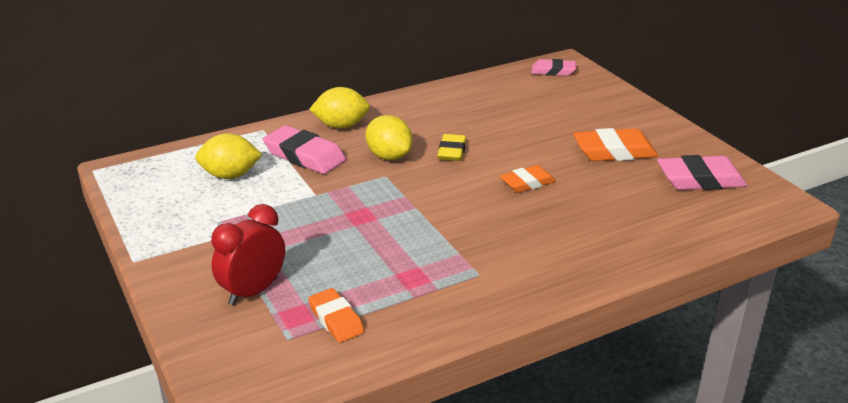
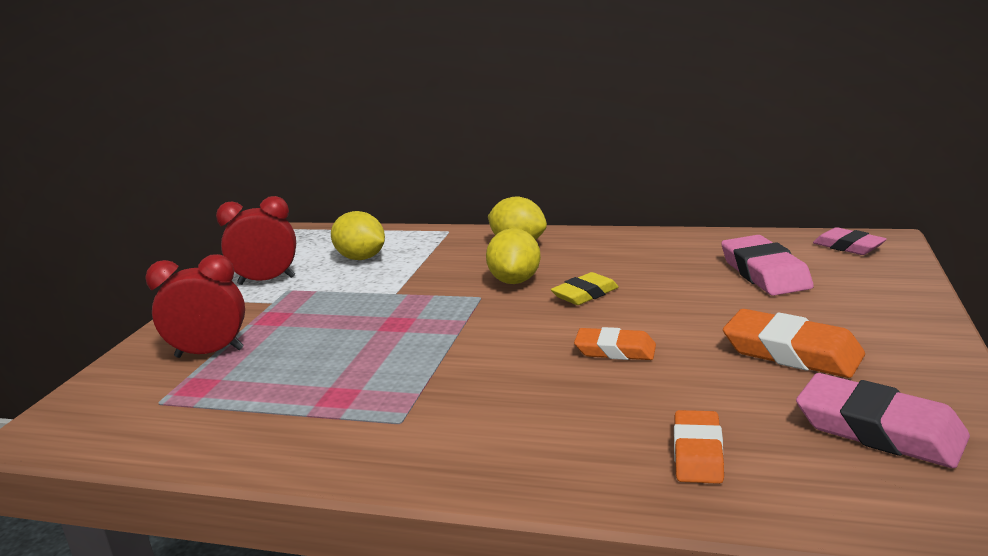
camera: 45 degrees right, 10 degrees down
pink eraser [263,125,346,174] -> pink eraser moved to [721,235,814,296]
orange eraser [308,288,365,343] -> orange eraser moved to [674,410,724,484]
none -> red clock [216,196,296,285]

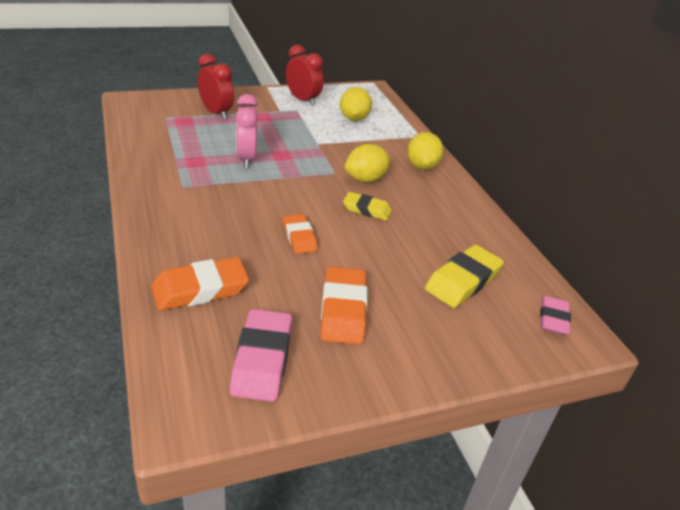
camera: 50 degrees right, 15 degrees up
orange eraser [674,410,724,484] -> orange eraser [151,257,249,311], size x1.56
pink eraser [721,235,814,296] -> yellow eraser [425,245,504,308]
none -> pink clock [236,94,258,168]

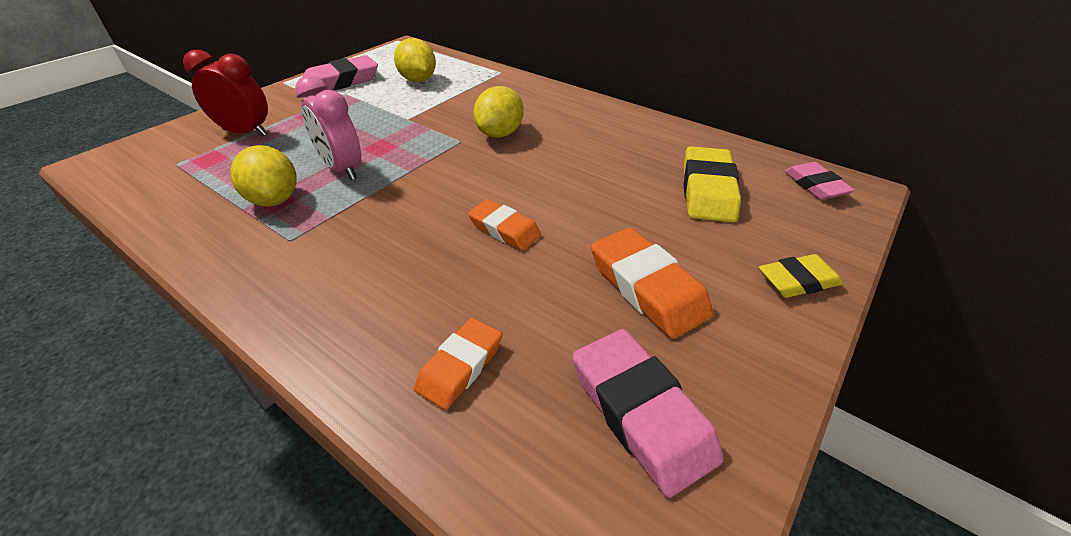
camera: 30 degrees left, 5 degrees up
orange eraser [151,257,249,311] -> orange eraser [414,318,502,410], size x0.64
red clock [286,45,324,106] -> pink eraser [303,55,378,94]
yellow eraser [343,192,392,220] -> yellow eraser moved to [759,254,843,298]
yellow lemon [407,132,444,170] -> yellow lemon moved to [230,145,297,207]

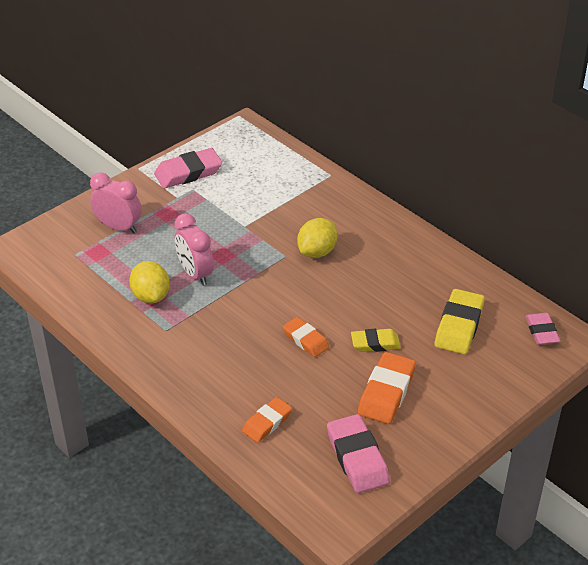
camera: 10 degrees right, 0 degrees up
red clock [183,50,268,136] -> pink clock [90,172,142,233]
yellow lemon [394,38,436,82] -> none
orange eraser [591,228,713,339] -> orange eraser turned 45 degrees clockwise [358,352,416,424]
yellow eraser [759,254,843,298] -> yellow eraser moved to [351,329,401,352]

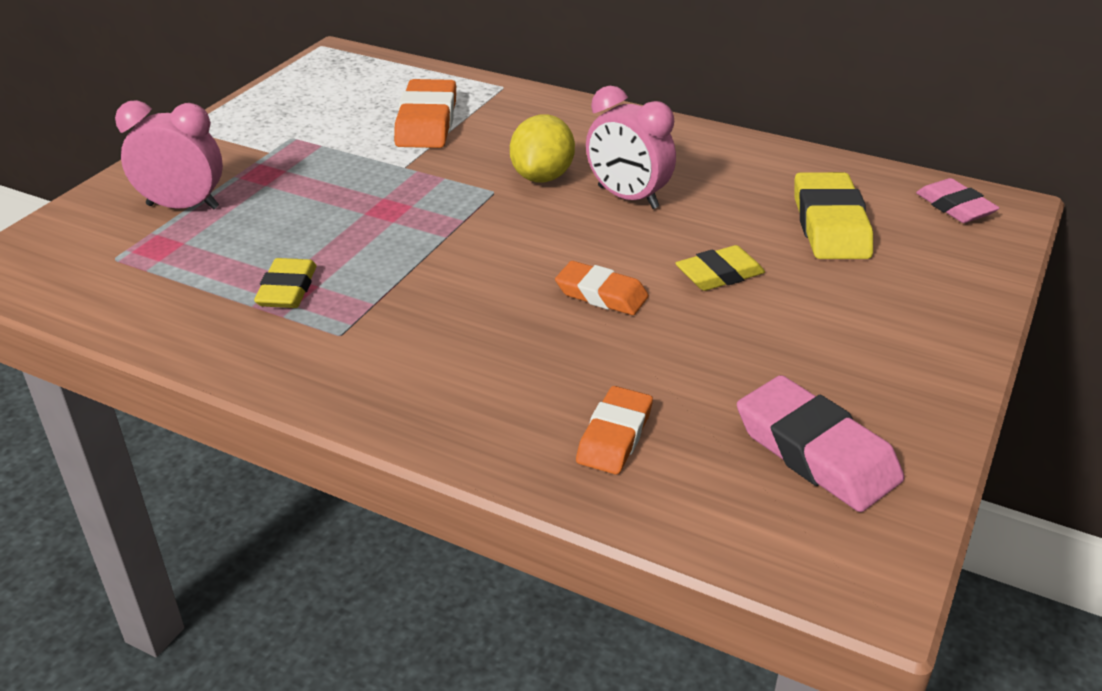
camera: 20 degrees left, 5 degrees down
yellow lemon [129,261,170,304] -> yellow eraser [254,258,317,308]
pink eraser [154,148,222,188] -> none
pink clock [174,213,214,286] -> pink clock moved to [586,86,676,209]
orange eraser [358,352,416,424] -> orange eraser moved to [394,79,456,148]

